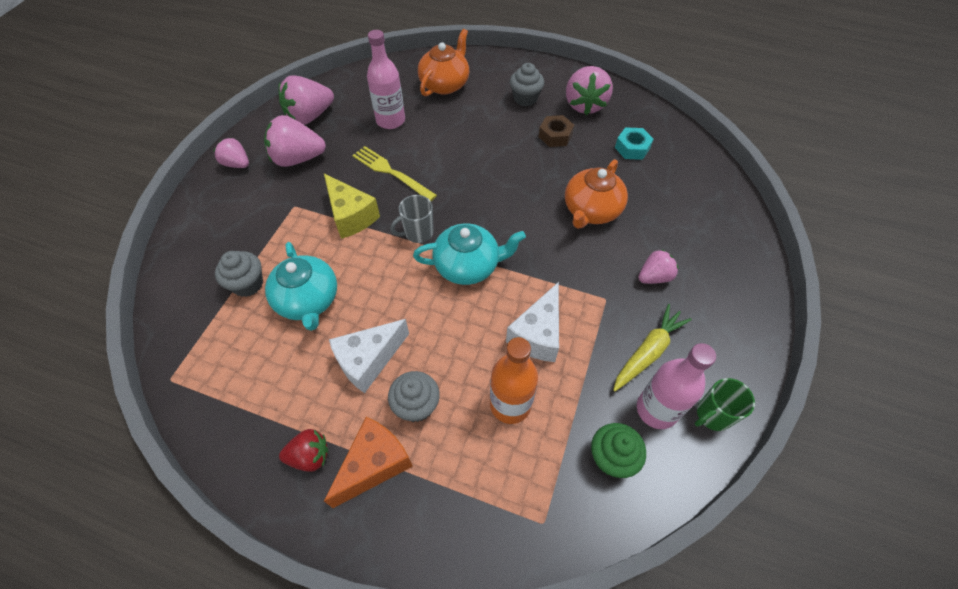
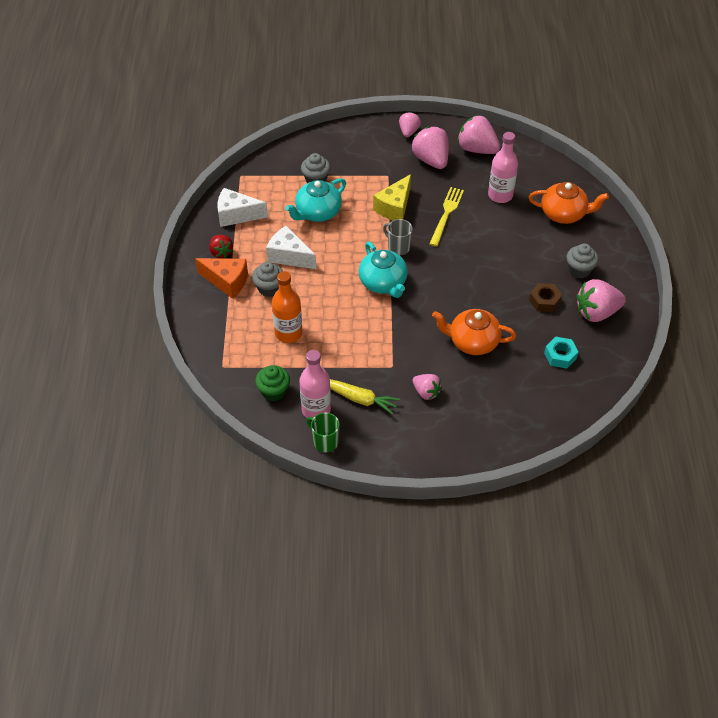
camera: 70 degrees right, 5 degrees down
white cheese [506,282,559,362] -> white cheese moved to [217,188,268,227]

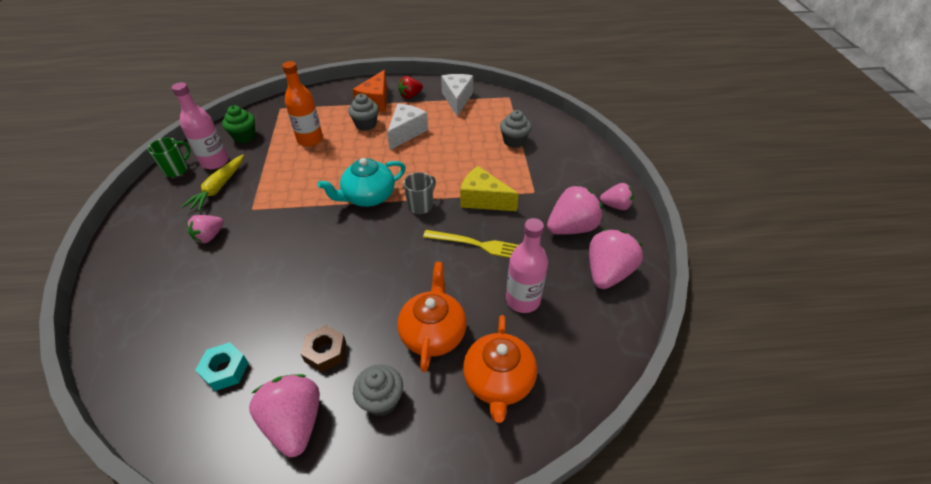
camera: 85 degrees right, 5 degrees down
turquoise teapot [285,178,346,222] -> none
orange teapot [432,309,516,355] -> orange teapot moved to [397,262,467,372]

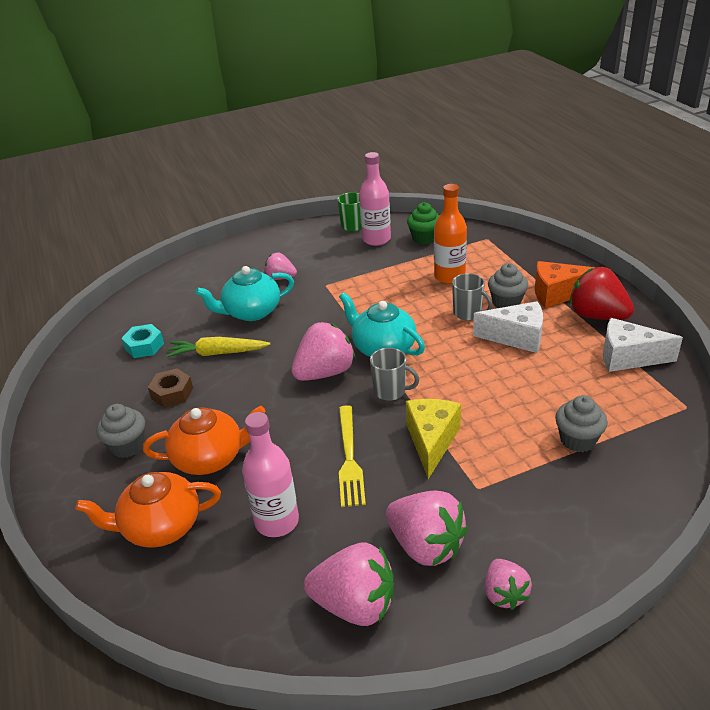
camera: 75 degrees right, 10 degrees down
yellow carrot [182,154,244,212] -> yellow carrot moved to [166,337,270,357]
pink strawberry [249,374,320,457] -> pink strawberry moved to [292,322,356,381]
red strawberry [398,76,423,99] -> red strawberry [569,267,634,320], size x1.68
white cheese [441,74,473,116] -> white cheese turned 150 degrees counterclockwise [603,318,683,372]
none -> turquoise teapot [195,266,294,321]
none -> grey mug [452,273,493,320]

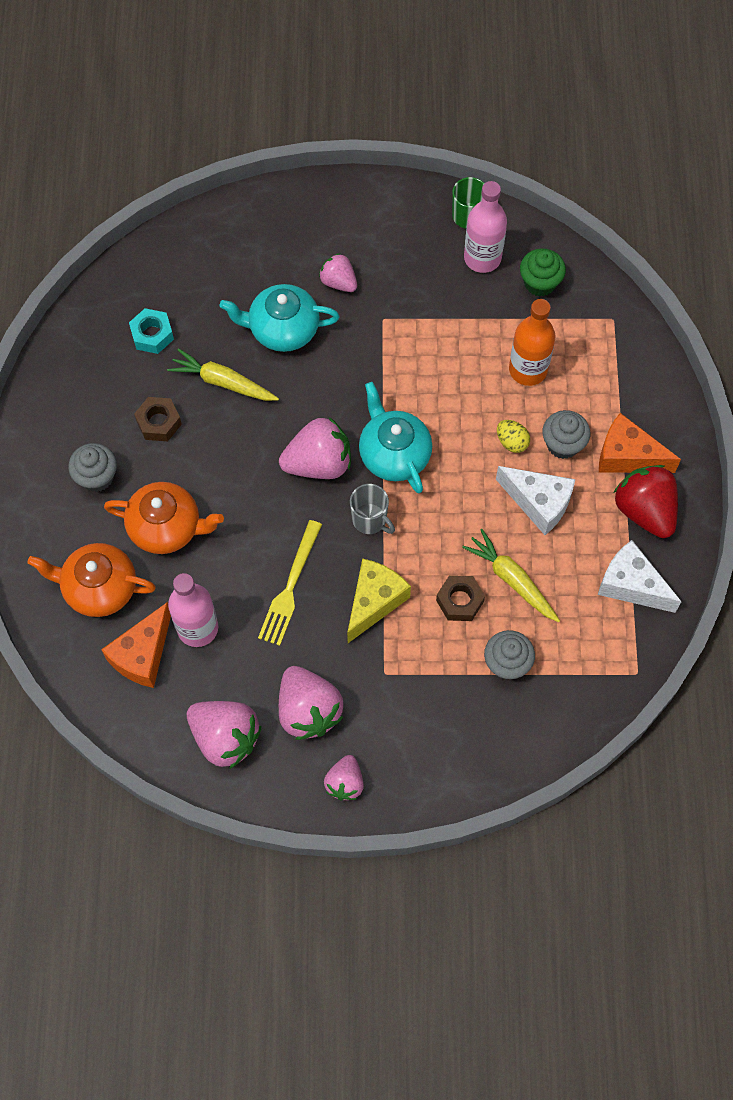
camera: 20 degrees right, 30 degrees up
grey mug [452,273,493,320] -> yellow egg [497,420,530,453]
none -> orange cheese [101,602,171,688]
none -> brown nut [436,575,485,621]
none -> yellow carrot [462,529,560,622]

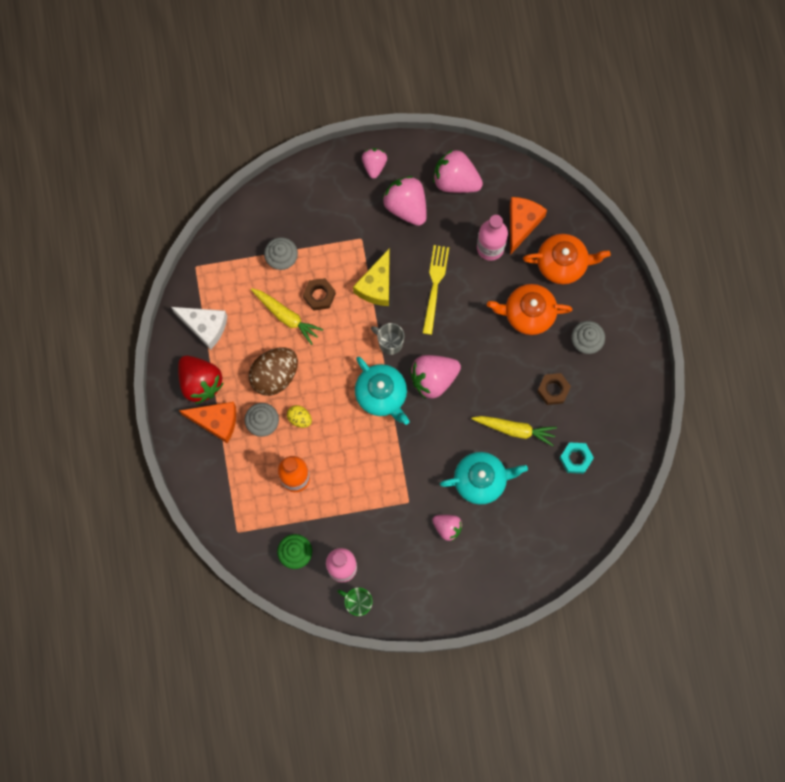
camera: 170 degrees right, 10 degrees up
white cheese [496,466,576,535] -> brown egg [249,347,298,396]

